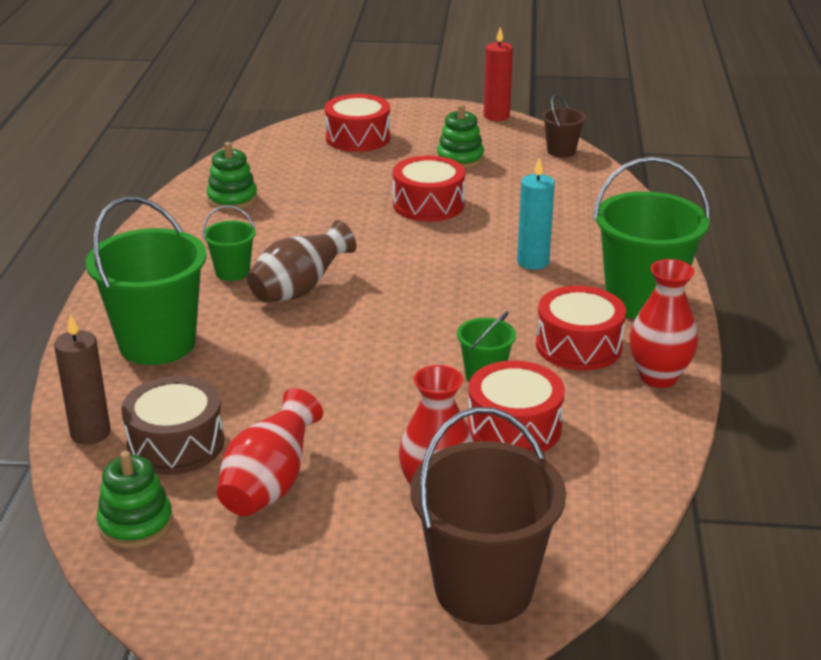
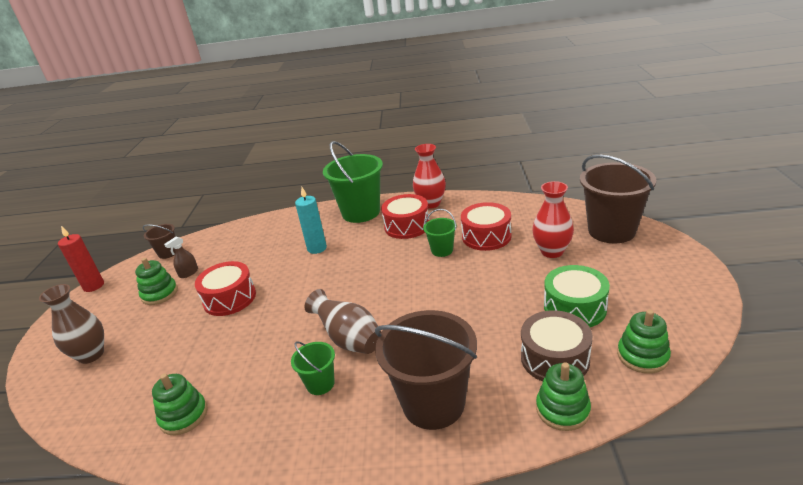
camera: 90 degrees left, 0 degrees up
brown candle [54,314,111,445] -> green stacking toy [536,362,591,431]
green bucket [86,196,207,365] -> brown bucket [375,310,477,430]
red vase [217,388,323,516] -> green drum [544,265,610,327]
red drum [325,94,390,152] -> brown vase [39,284,104,364]
none -> brown spray bottle [164,237,198,278]

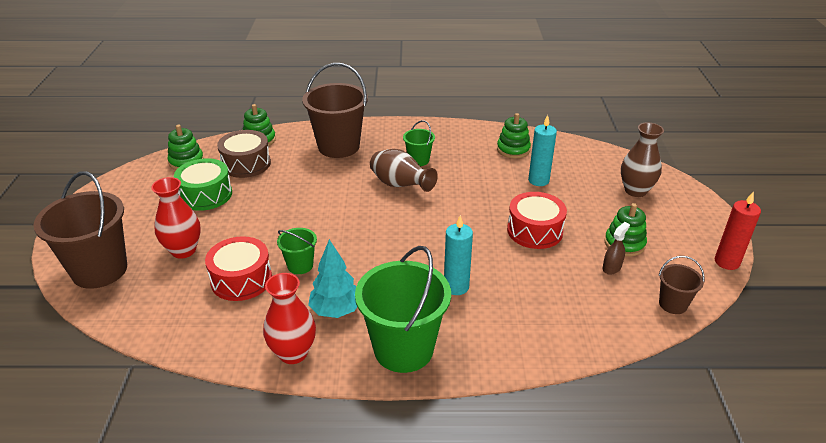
camera: 175 degrees right, 5 degrees up
red drum [381,194,430,239] -> turquoise tree [308,239,357,318]
none -> turquoise candle [528,115,557,186]

